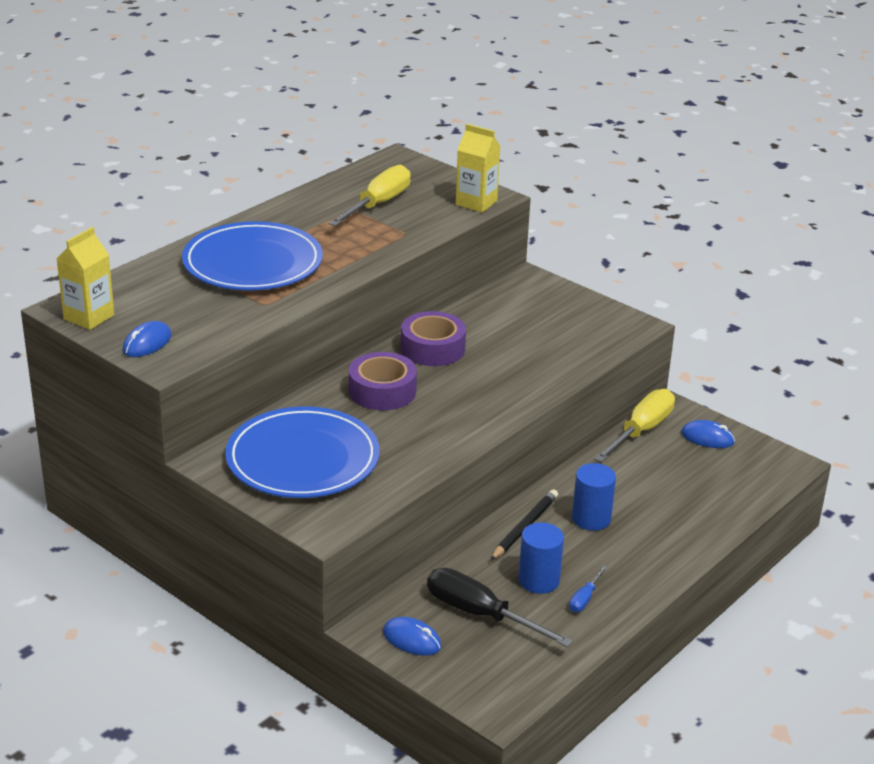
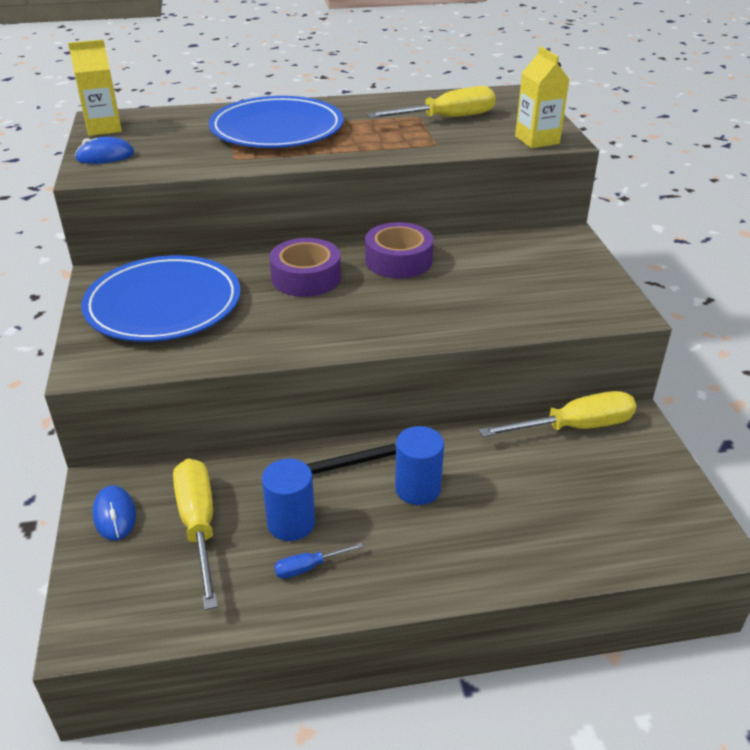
camera: 40 degrees right, 5 degrees up
black screwdriver [427,568,573,647] -> yellow screwdriver [173,458,218,610]
blue mouse [681,420,735,448] -> none

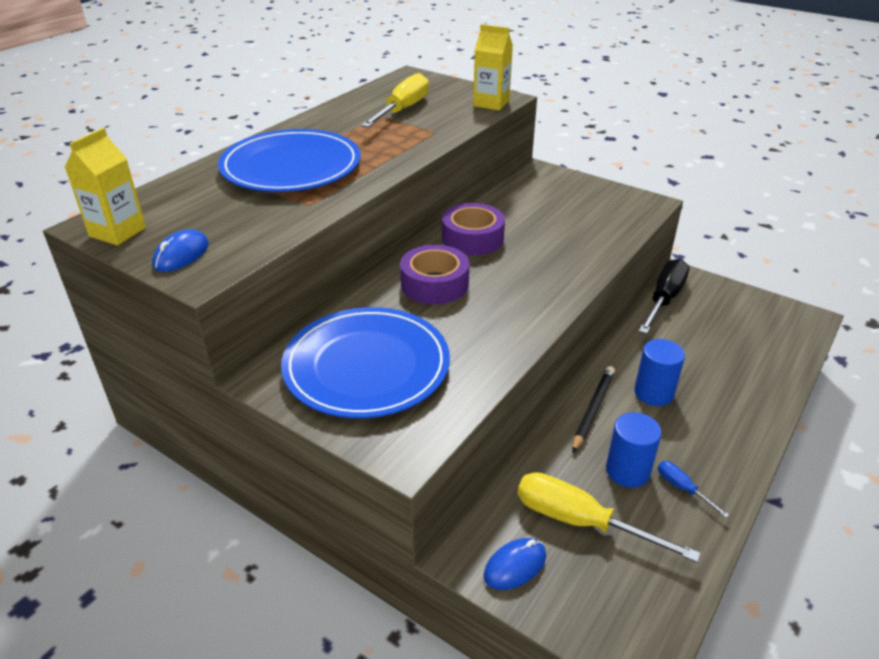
camera: 45 degrees left, 0 degrees up
blue mouse [93,485,136,541] -> blue mouse turned 60 degrees counterclockwise [484,538,546,590]
blue screwdriver [274,542,364,579] -> blue screwdriver turned 120 degrees clockwise [658,461,729,518]
yellow screwdriver [479,391,636,437] -> black screwdriver [639,259,690,334]

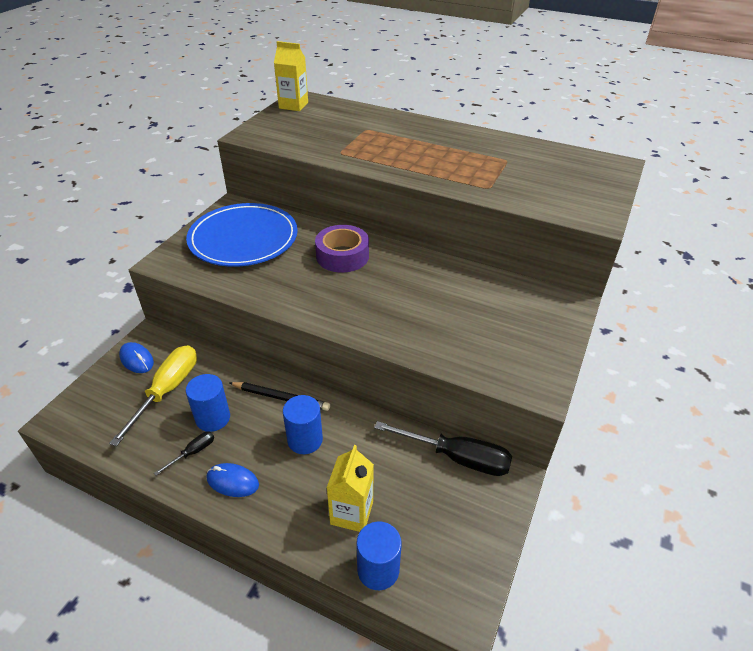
camera: 80 degrees right, 5 degrees up
blue mouse [152,229,209,272] -> blue mouse moved to [207,463,259,497]
blue plate [218,129,361,192] -> none
yellow screwdriver [361,73,429,127] -> none
purple tape [442,203,505,255] -> none
yellow carton [473,24,513,110] -> yellow carton moved to [327,445,374,532]
blue screwdriver [658,461,729,518] -> black screwdriver [154,431,214,476]
none -> blue cylinder [356,521,402,590]

